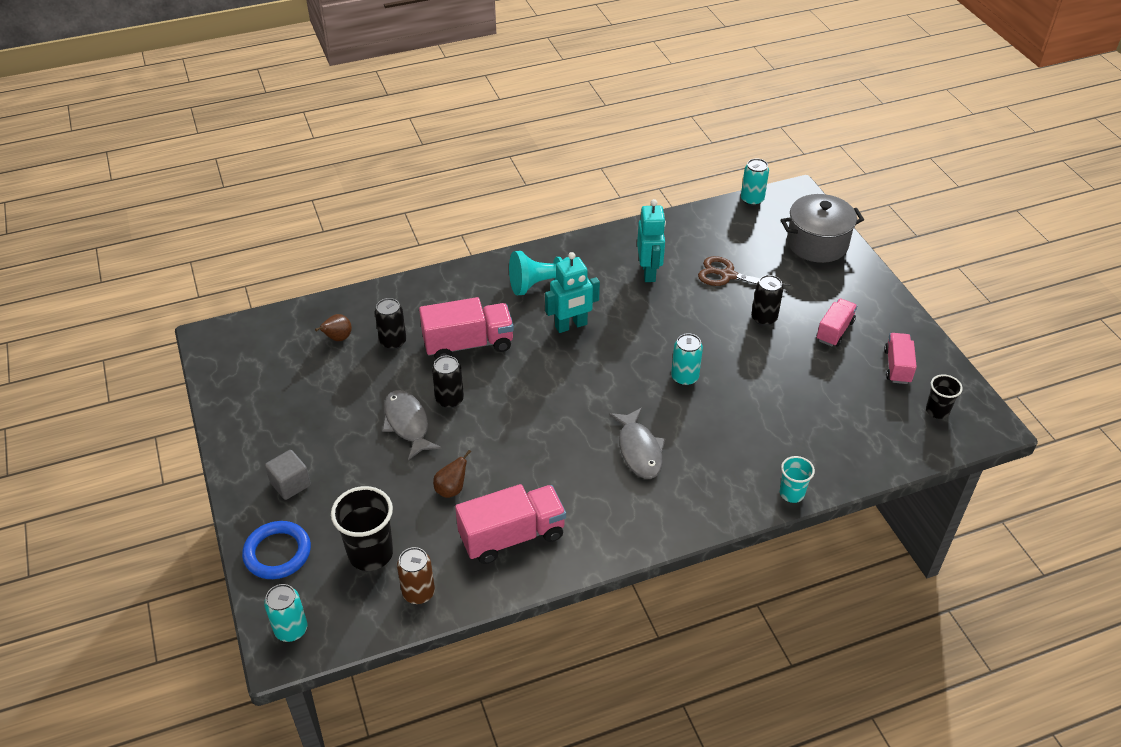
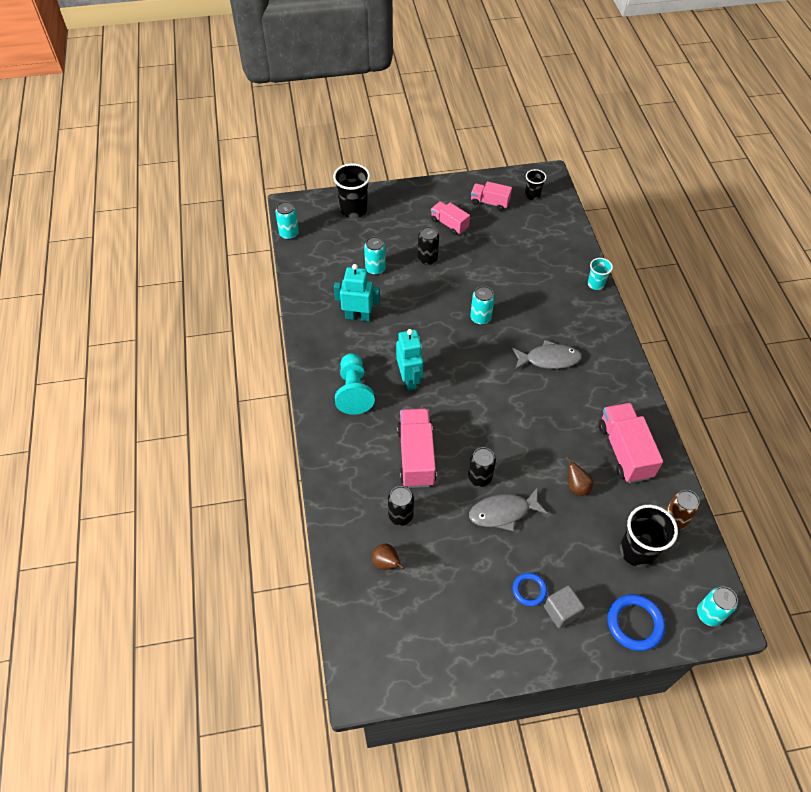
camera: 80 degrees left, 10 degrees up
brown scissors [698,256,791,292] -> turquoise can [364,236,386,275]
grey pot [781,194,864,263] -> black cup [333,163,370,218]
none -> blue ring [513,573,547,606]

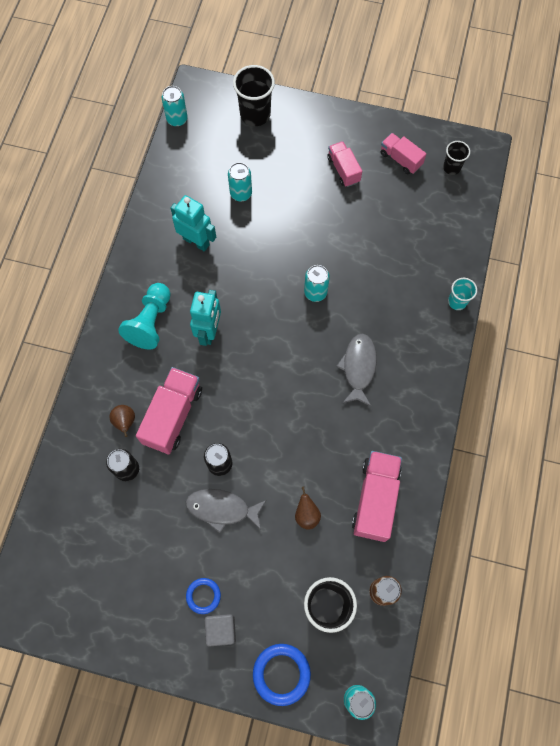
camera: 25 degrees right, 15 degrees up
brown pear [372,544,405,570] -> brown pear moved to [109,405,135,437]
black can [418,227,439,265] -> none
grey fish [512,340,582,370] -> grey fish turned 105 degrees counterclockwise [336,334,377,406]

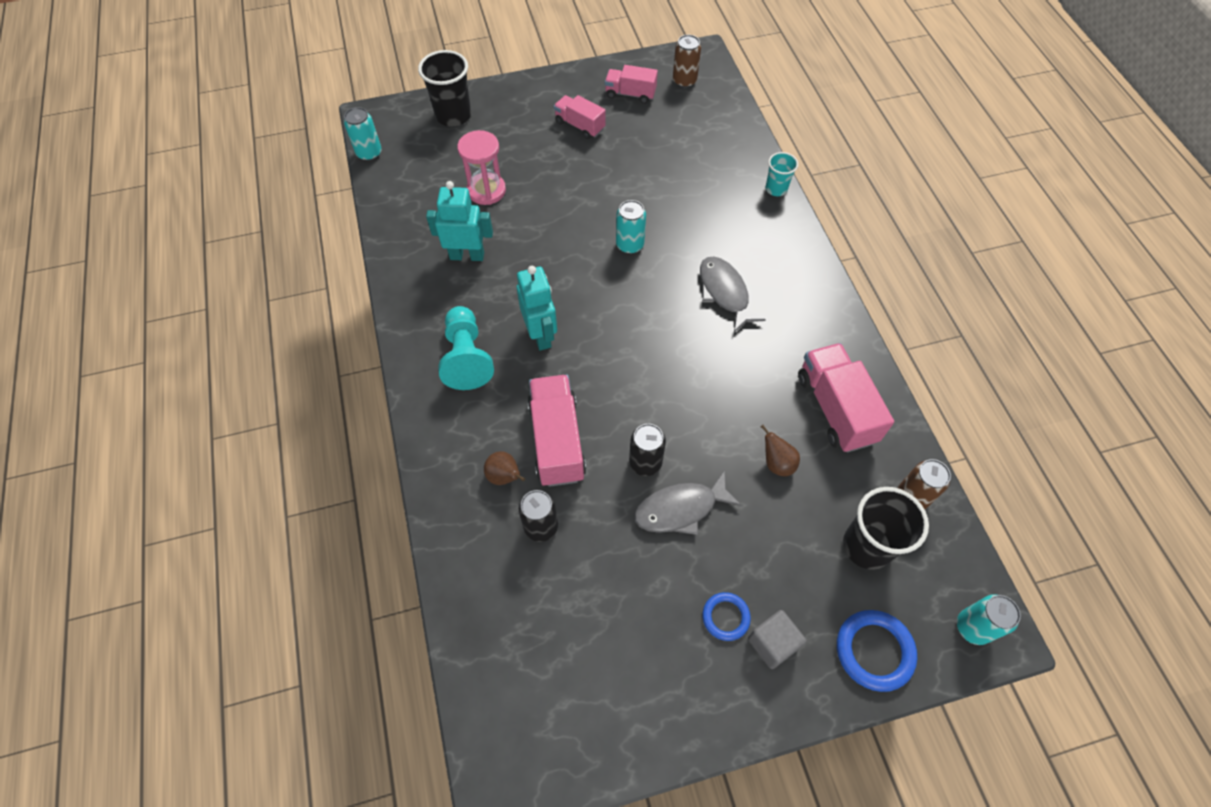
camera: 30 degrees left, 10 degrees down
turquoise can [228,162,252,202] -> pink hourglass [457,130,506,205]
black cup [443,141,470,175] -> brown can [673,35,701,88]

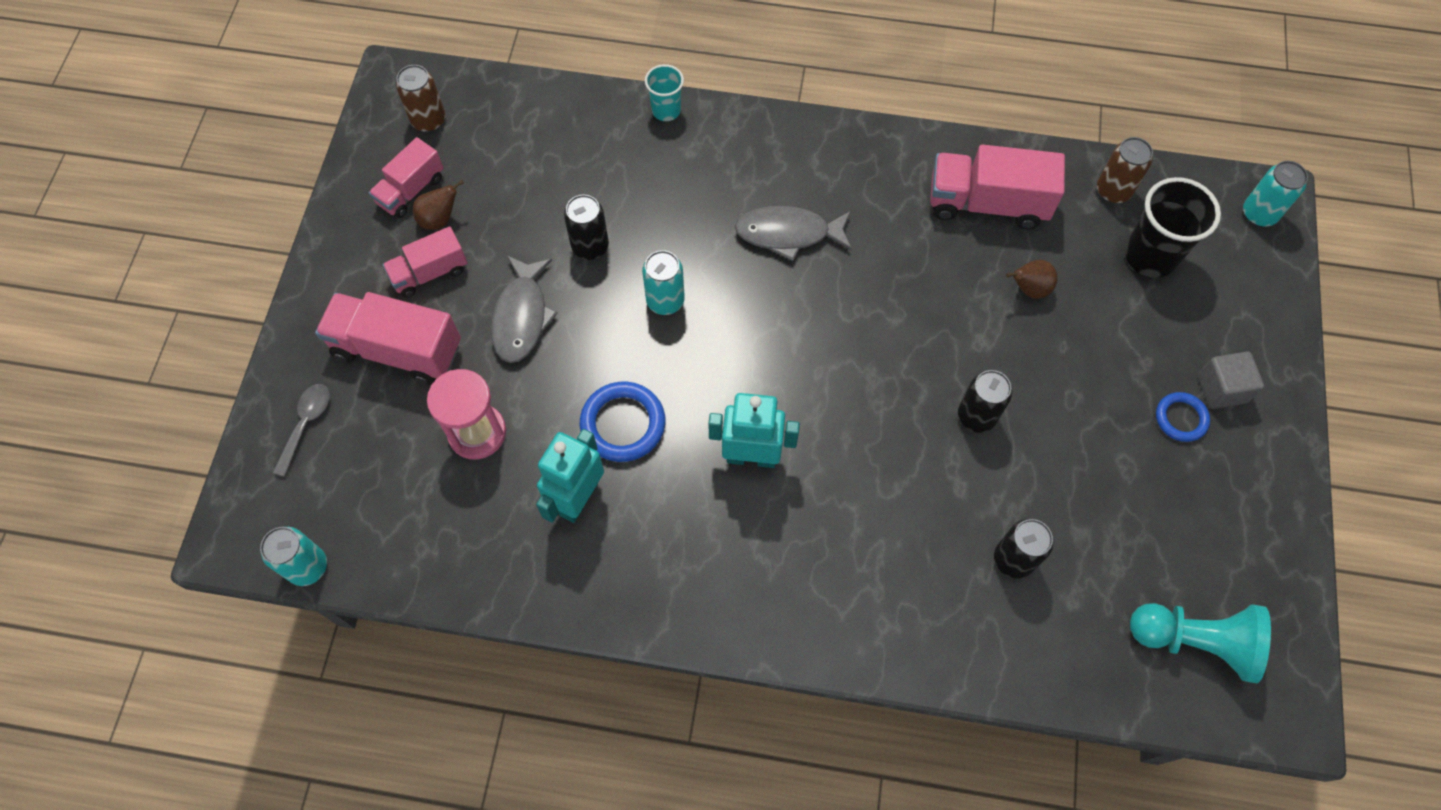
camera: 65 degrees left, 5 degrees up
black cup [418,50,471,127] -> grey spoon [273,384,330,477]
turquoise pawn [438,306,494,390] -> turquoise pawn moved to [1130,603,1271,683]
brown pear [484,451,525,485] -> brown pear moved to [413,180,464,230]
pink truck [528,375,586,487] -> pink truck moved to [315,292,461,385]
grey fish [634,470,741,535] -> grey fish moved to [491,256,558,363]
blue ring [837,610,917,692] -> blue ring moved to [580,382,665,462]
none -> black can [564,195,609,260]

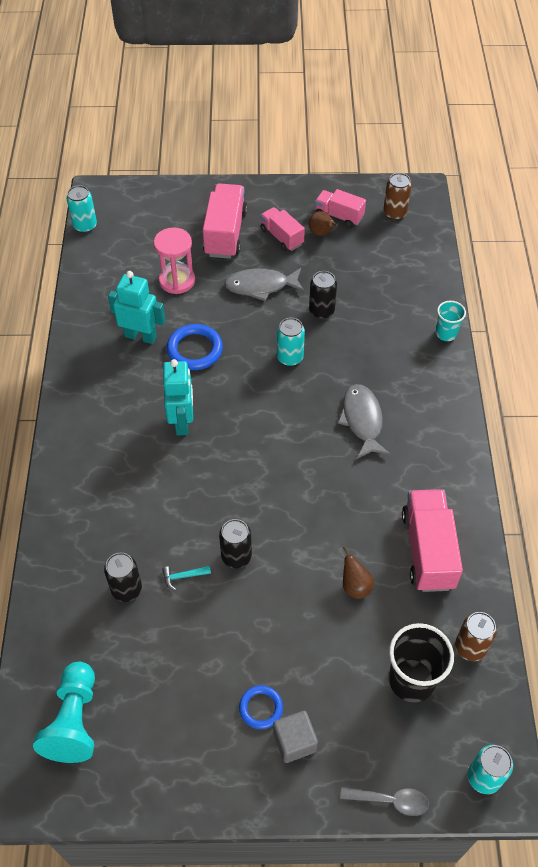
camera: 80 degrees right, 10 degrees down
grey spoon [273,384,330,477] -> grey spoon moved to [340,787,429,816]
none -> turquoise hammer [162,566,211,590]

